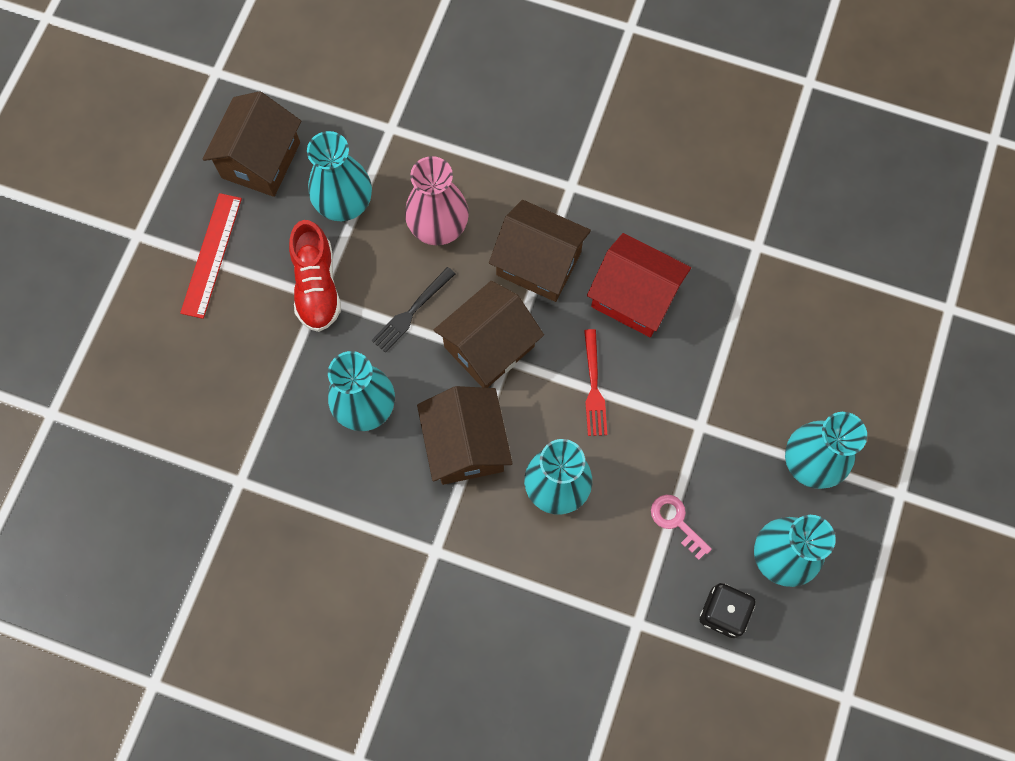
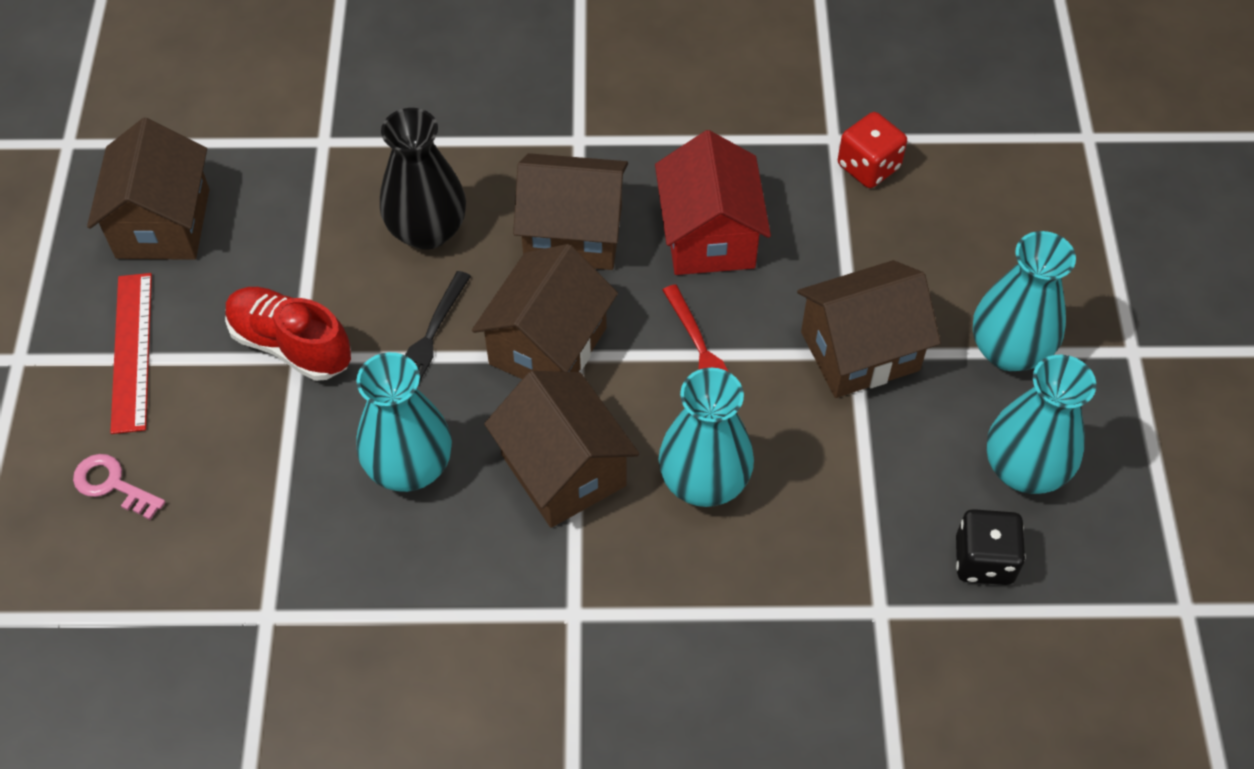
camera: 20 degrees left, 15 degrees down
red shoe [289,220,341,332] -> red shoe turned 150 degrees clockwise [225,287,351,381]
turquoise vase [307,131,372,221] -> none
pink vase [405,156,469,245] -> black vase [380,108,466,250]
red house [587,233,691,337] -> red house turned 75 degrees clockwise [655,130,771,275]
pink key [651,495,712,560] -> pink key moved to [73,454,165,520]
none -> brown house [797,260,941,398]
none -> red dice [838,112,907,188]

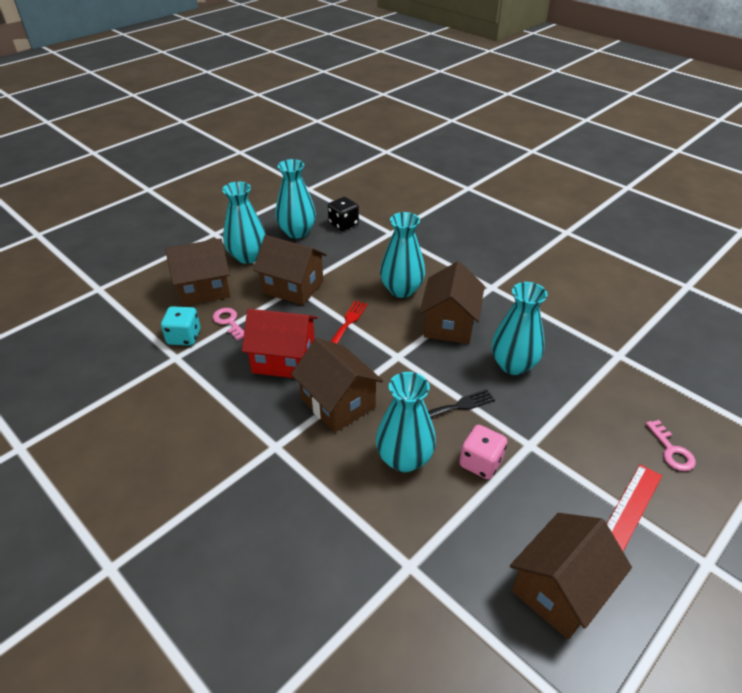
camera: 135 degrees left, 15 degrees down
red shoe [225,287,351,381] -> none
black vase [380,108,466,250] -> turquoise vase [376,372,436,472]
brown house [472,244,618,379] -> brown house moved to [165,239,231,306]
red house [655,130,771,275] -> red house turned 60 degrees clockwise [242,309,318,378]
red dice [838,112,907,188] -> turquoise dice [161,306,200,346]
none -> pink key [213,308,244,340]
none -> pink dice [459,425,507,479]

